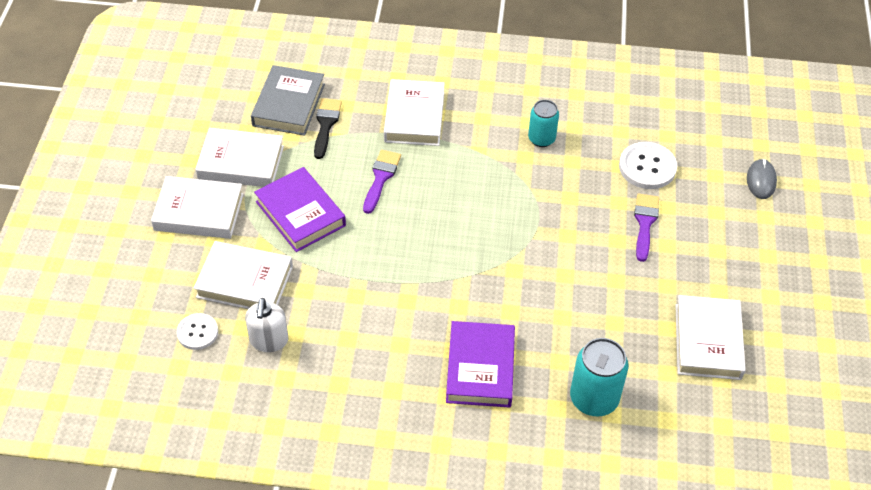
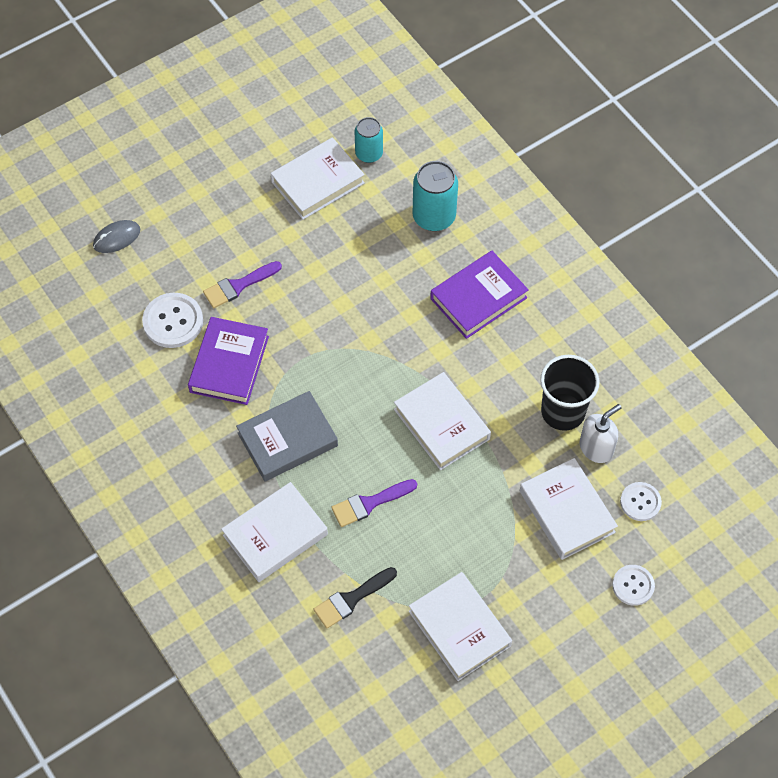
camera: 130 degrees left, 10 degrees up
white book [151,176,244,239] -> white book moved to [394,372,491,470]
grey book [251,65,325,136] -> grey book moved to [236,391,338,481]
purple book [254,167,346,252] -> purple book moved to [188,317,269,405]
turquoise can [528,100,559,147] -> turquoise can moved to [355,117,383,163]
none -> black cup [540,355,599,431]
none -> white button [612,565,655,606]

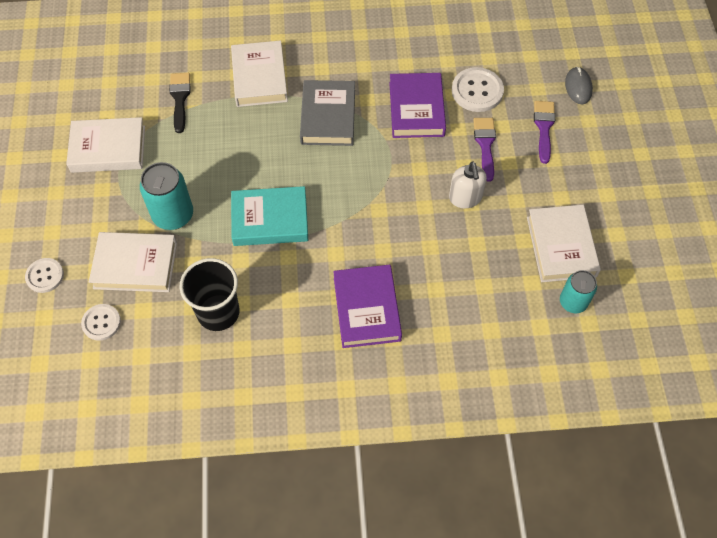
camera: 120 degrees right, 0 degrees up
purple book [188,317,269,405] -> purple book turned 45 degrees clockwise [389,73,446,138]
purple brush [331,479,417,527] -> purple brush moved to [534,101,555,164]
white book [394,372,491,470] -> turquoise book [231,186,308,246]
turquoise can [413,161,458,231] -> turquoise can moved to [140,162,193,230]
white soap dispenser [580,404,622,463] -> white soap dispenser moved to [449,161,487,208]

